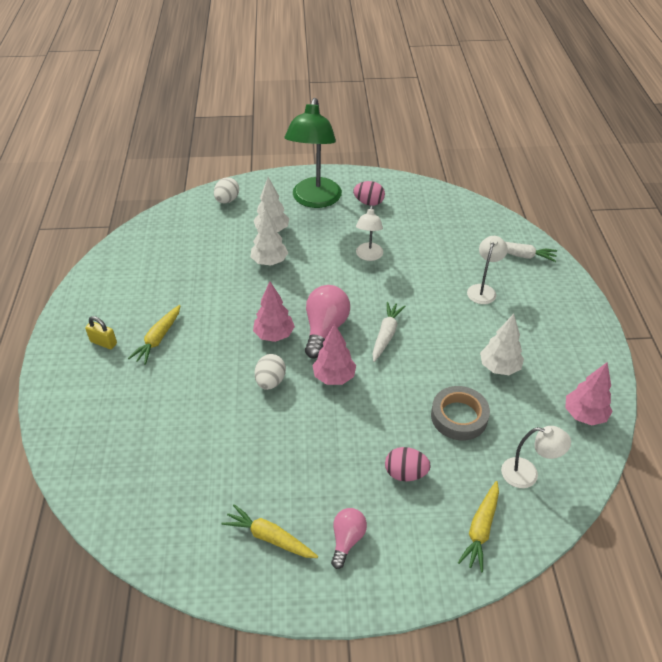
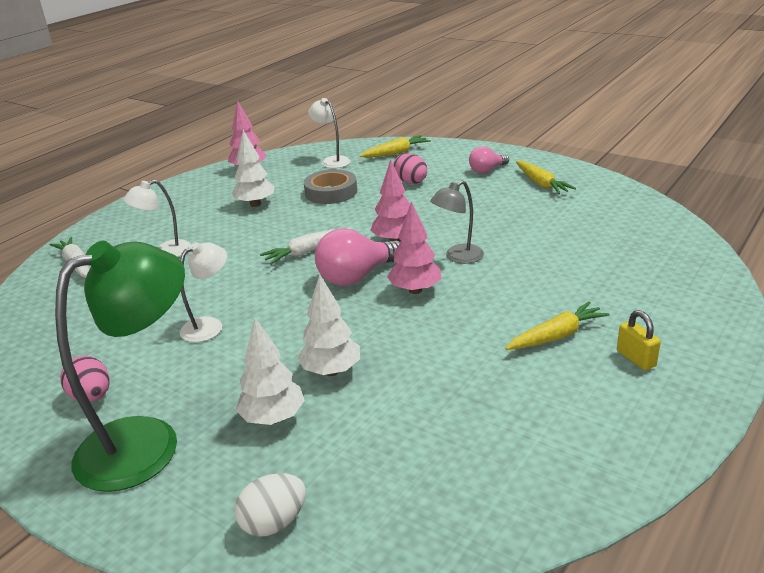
camera: 140 degrees left, 15 degrees down
white egg [255,354,286,390] -> grey lamp [430,180,484,264]

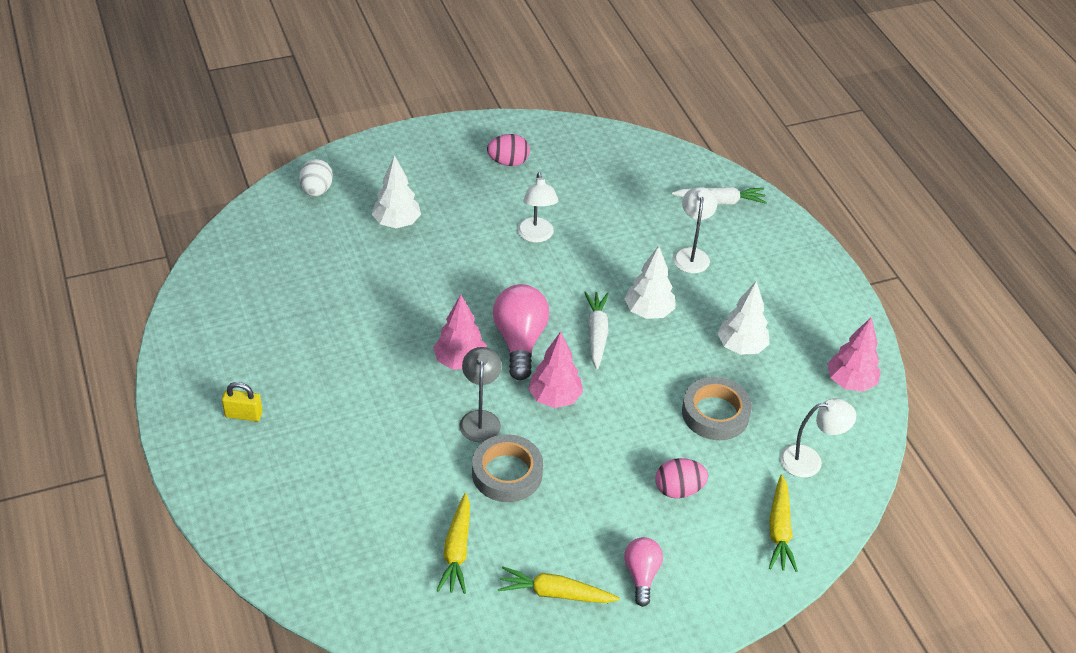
camera: 120 degrees right, 15 degrees up
green lamp [55,241,185,492] -> none
white tree [298,274,360,376] -> white tree moved to [624,245,675,319]
yellow carrot [505,301,609,350] -> yellow carrot moved to [436,493,470,594]
none -> grey tape [472,434,543,502]

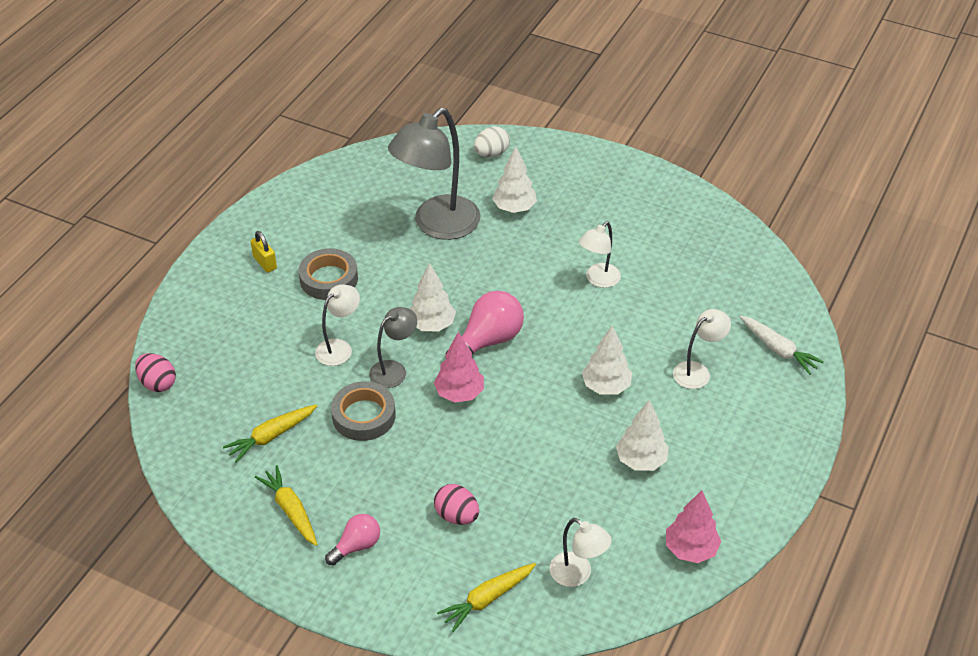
camera: 50 degrees right, 0 degrees up
pink tree [433,295,487,370] -> white tree [410,263,456,332]
pink egg [487,134,530,166] -> pink egg moved to [135,353,176,392]
white carrot [584,292,609,370] -> none
grey tape [682,377,752,440] -> grey tape moved to [299,248,358,300]
none -> white lamp [315,284,360,366]
none -> grey lamp [388,108,480,240]

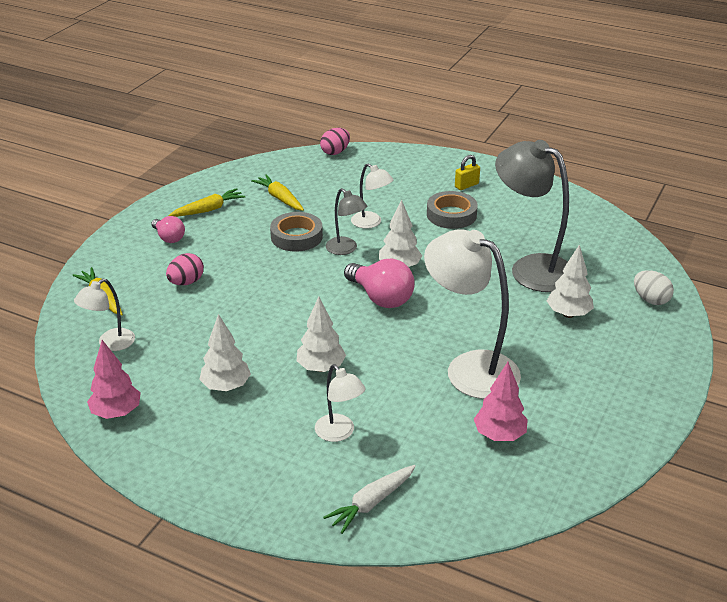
camera: 90 degrees right, 10 degrees down
pink tree [434,332,484,403] -> pink tree moved to [474,362,528,441]
white lamp [579,222,621,288] -> white lamp [424,229,521,399], size x1.96

